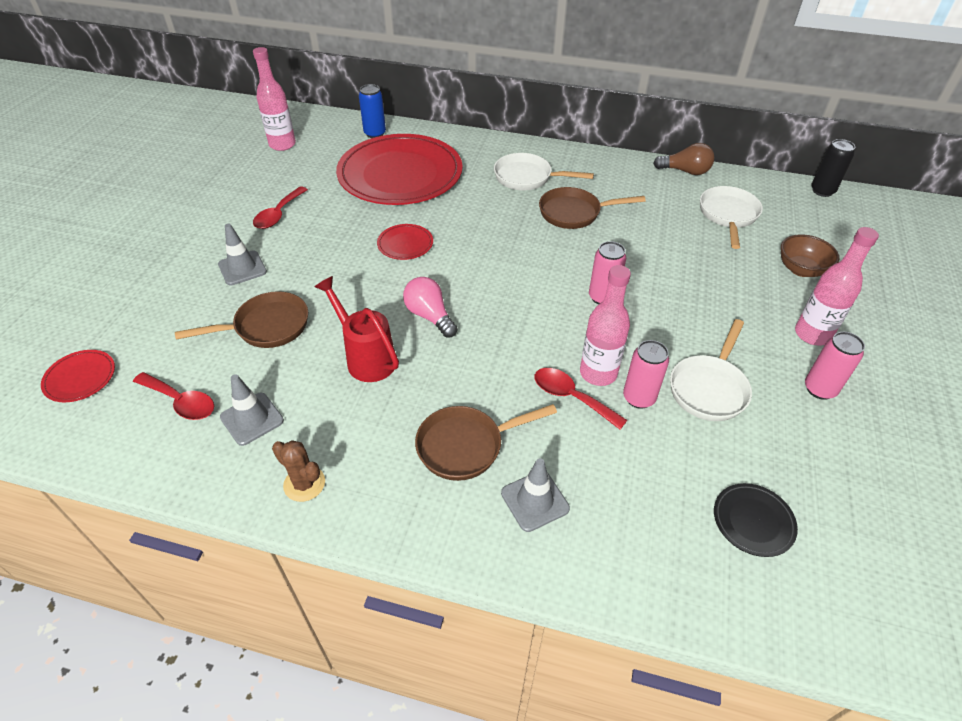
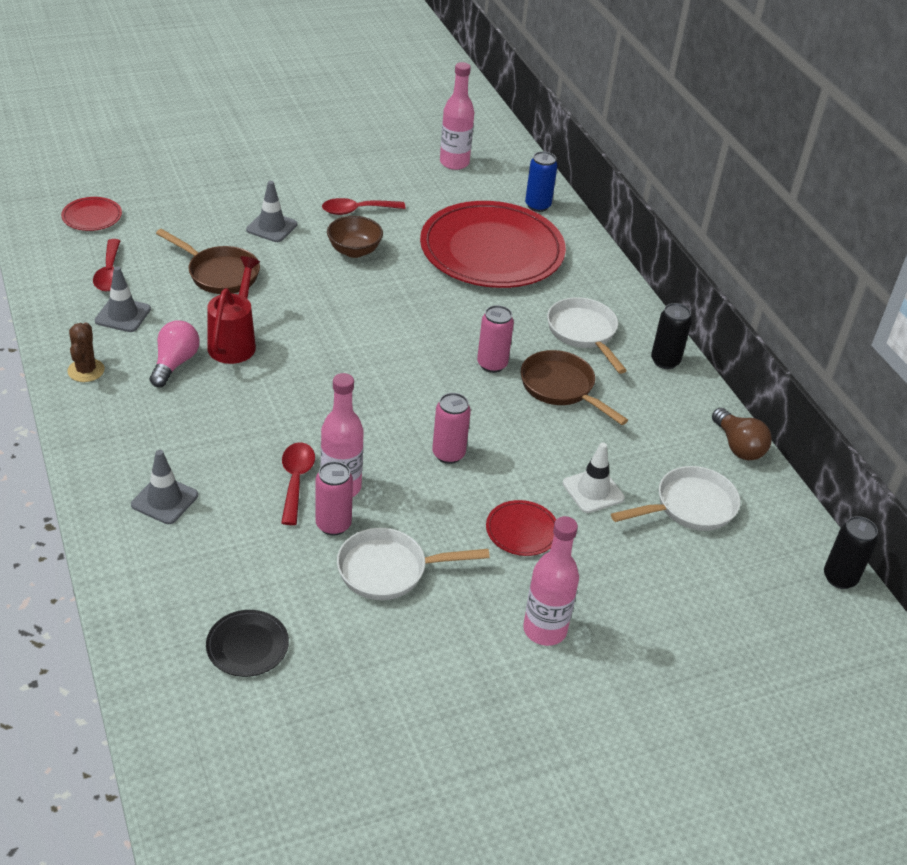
camera: 50 degrees right, 5 degrees down
red plate [377,224,433,260] -> red plate moved to [486,500,557,556]
pink light bulb [403,277,458,338] -> pink light bulb moved to [150,321,200,387]
brown pan [415,404,557,481] -> none
brown bowl [781,234,839,277] -> brown bowl moved to [327,216,383,258]
pink can [805,332,865,400] -> pink can moved to [477,305,514,373]
none -> white traffic cone [563,442,625,513]
none -> black can [651,303,692,369]

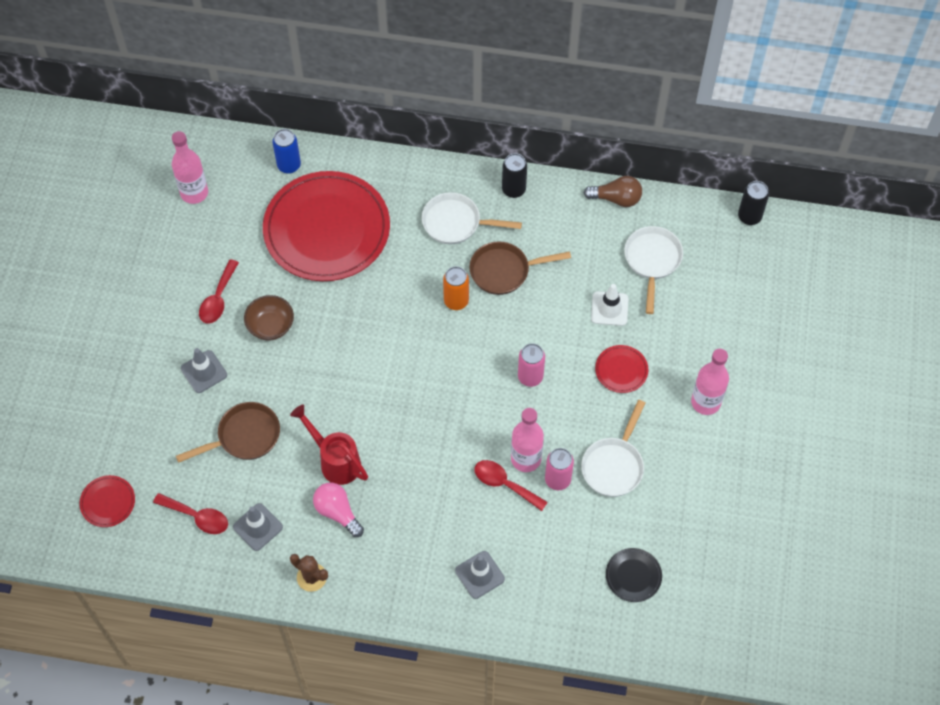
camera: 55 degrees left, 20 degrees up
pink can [477,305,514,373] -> orange can [443,266,469,310]

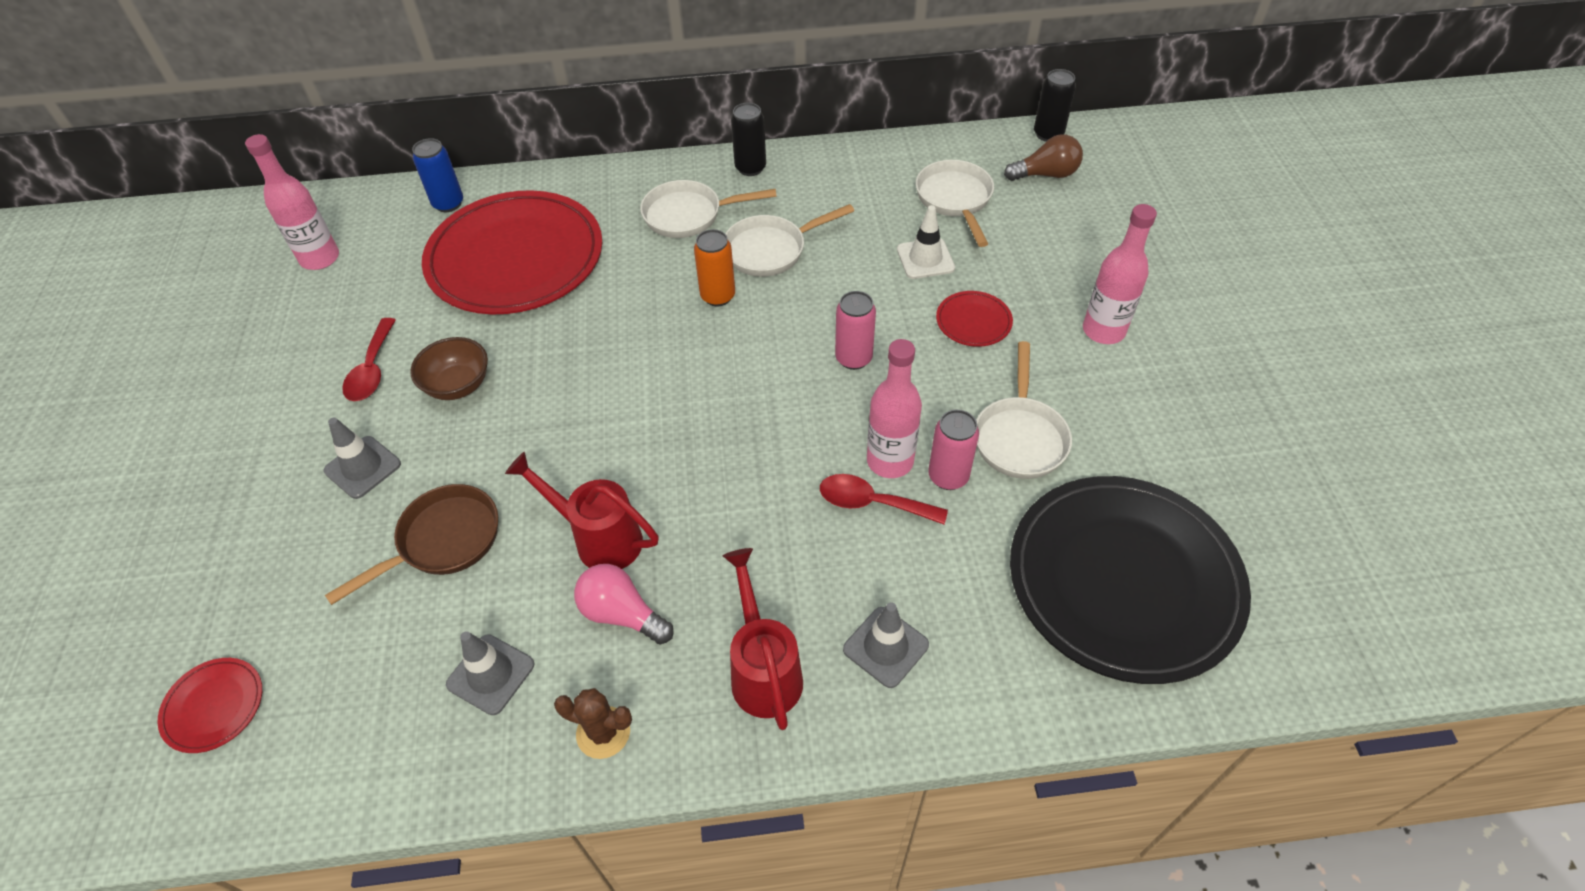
camera: 15 degrees left, 10 degrees down
red spoon [153,493,228,534] -> none
brown pan [469,242,571,295] -> white pan [725,204,854,277]
brown light bulb [584,176,642,207] -> brown light bulb moved to [1004,134,1083,181]
black plate [606,548,662,602] -> black plate [1010,476,1251,684], size x2.50
none -> red watering can [723,548,803,730]

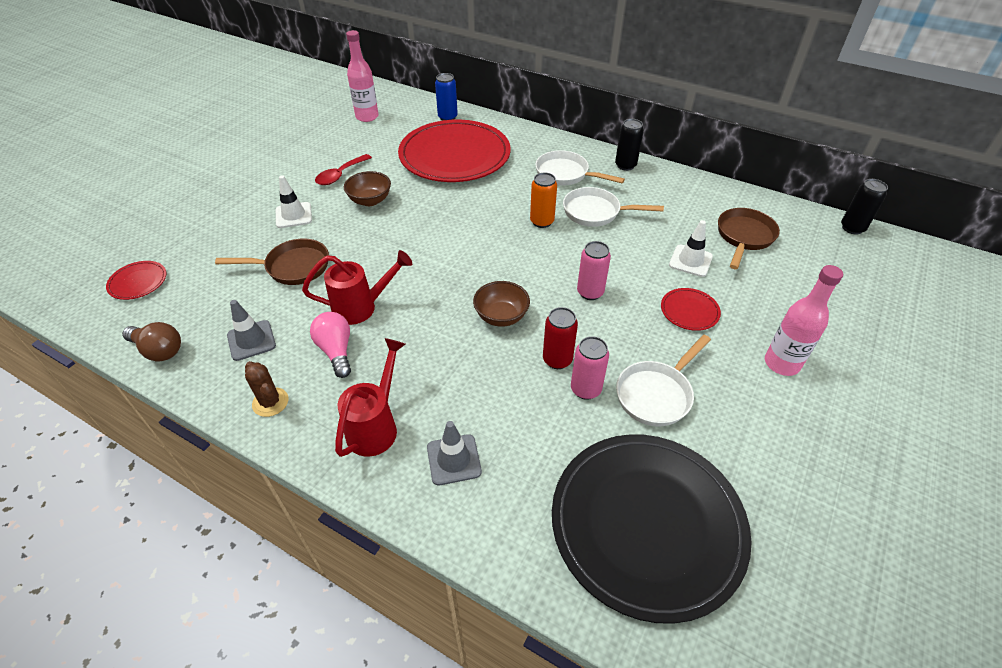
camera: 35 degrees right, 5 degrees down
grey traffic cone [324,418,401,499] -> white traffic cone [276,175,312,228]
red watering can [505,452,659,569] -> red watering can turned 105 degrees clockwise [302,250,412,325]
red spoon [820,474,948,524] -> none
pink bottle [867,339,922,478] -> red can [543,307,578,369]
white pan [916,160,994,247] -> brown pan [718,208,780,269]
brown light bulb [1004,134,1083,181] -> brown light bulb moved to [122,322,181,361]
none -> brown bowl [473,281,530,327]

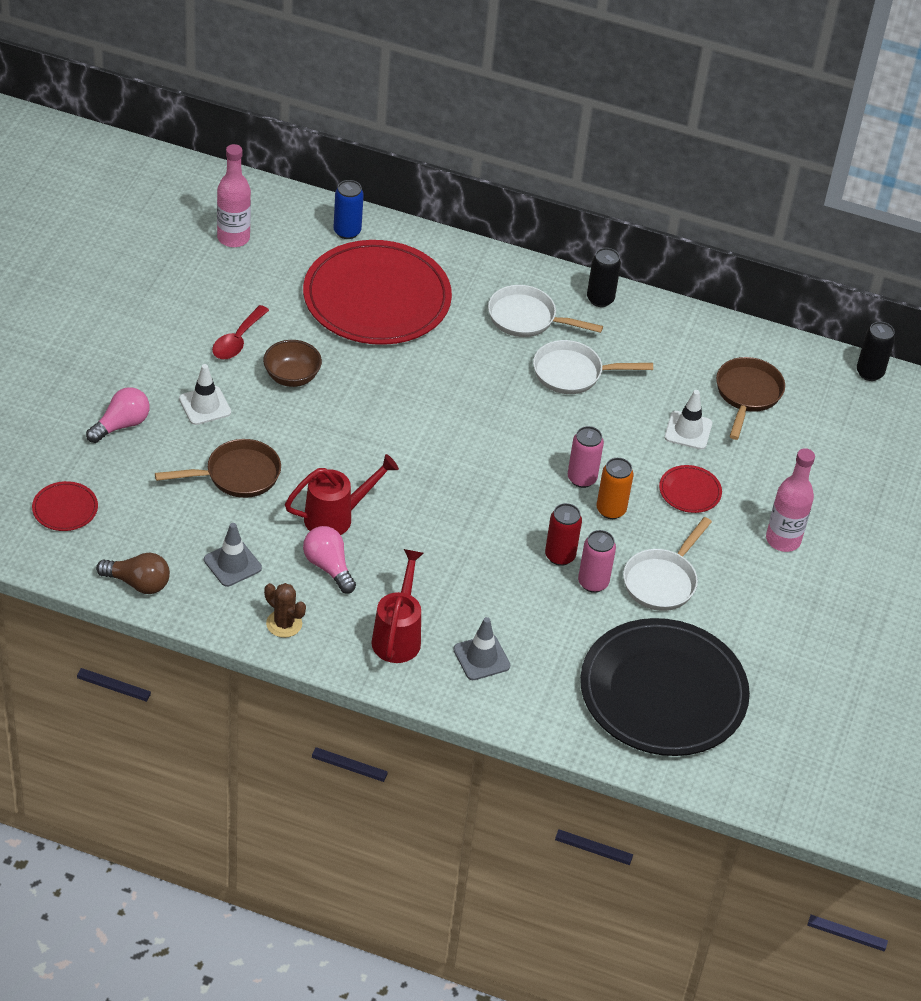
camera: 15 degrees left, 0 degrees up
brown bowl [473,281,530,327] -> none
orange can [530,173,557,228] -> orange can moved to [597,458,634,519]
none -> pink light bulb [86,387,149,443]

